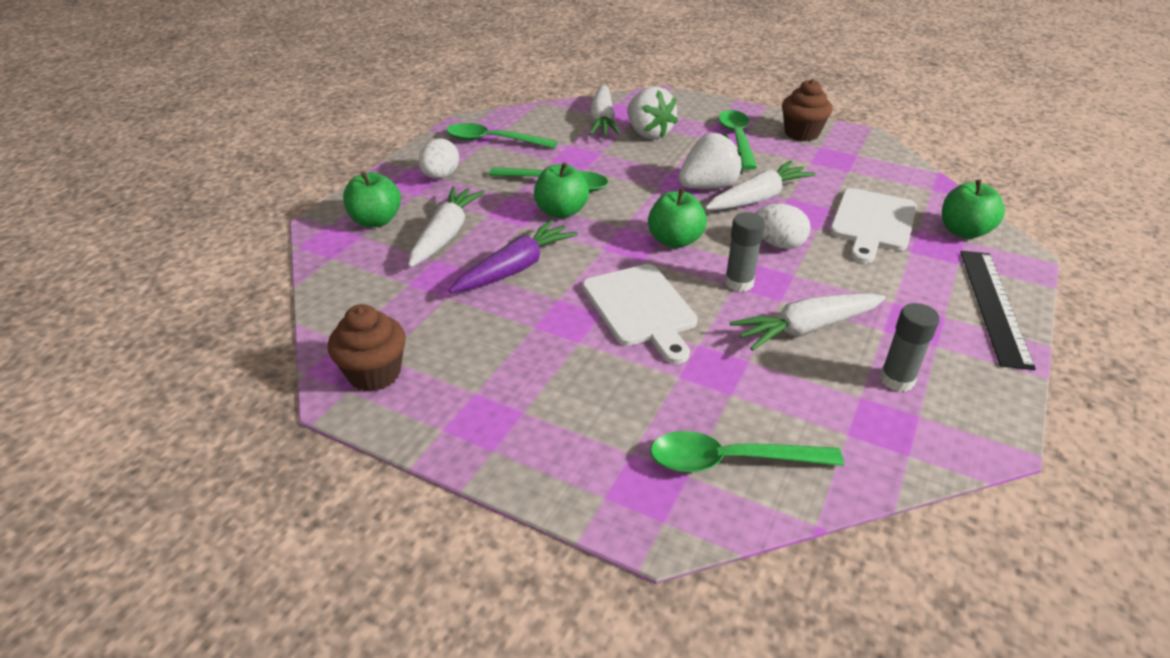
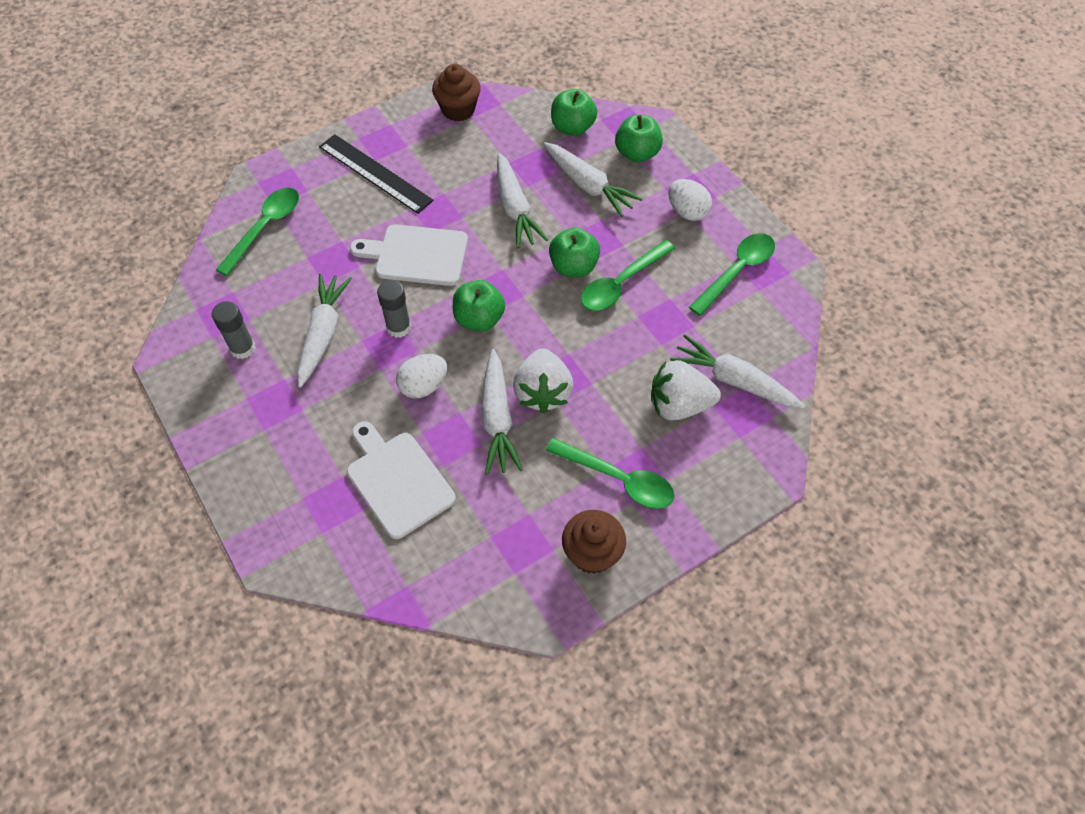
camera: 120 degrees right, 20 degrees up
purple carrot [449,219,578,293] -> white carrot [497,153,548,248]
green apple [942,179,1005,239] -> green apple moved to [551,89,597,136]
black ruler [960,251,1036,370] -> black ruler moved to [319,134,434,214]

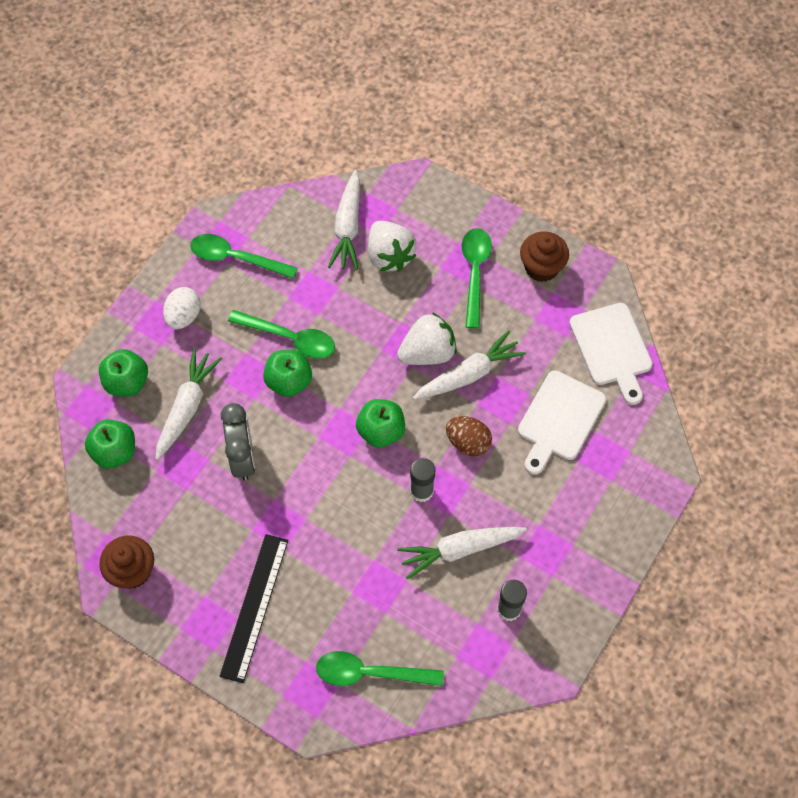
camera: 115 degrees left, 5 degrees up
white cutting board [350,224,468,286] -> white cutting board moved to [569,303,653,405]
white egg [396,354,447,398] -> brown egg [446,416,492,456]
white carrot [497,153,548,248] -> grey clock [221,403,255,481]

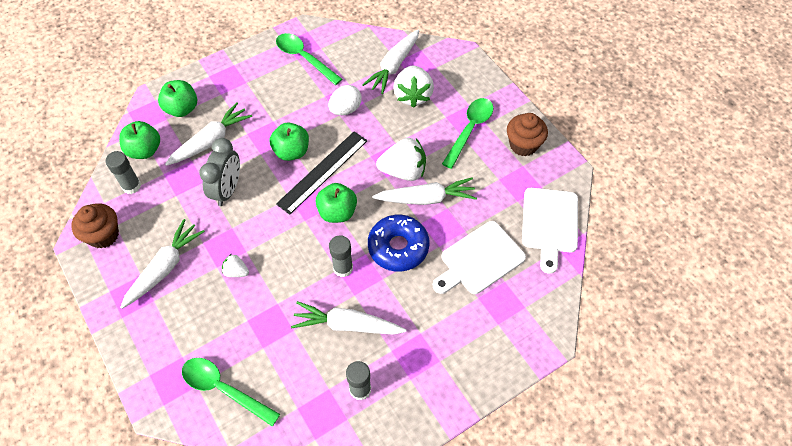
camera: 25 degrees right, 5 degrees down
white egg [163,287,201,330] -> white egg moved to [328,85,362,115]
black ruler [220,534,288,683] -> black ruler moved to [276,131,368,215]
green spoon [228,310,335,358] -> none
brown egg [446,416,492,456] -> blue donut [368,215,430,272]
none -> grey glue stick [106,151,141,194]
none -> white carrot [120,219,205,309]
none -> white strawberry [222,254,249,277]

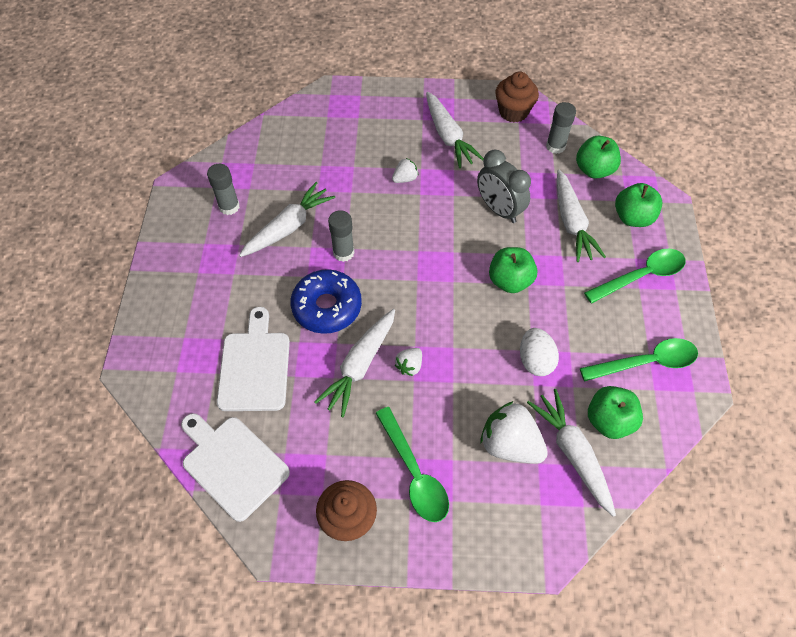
camera: 125 degrees right, 0 degrees up
green spoon [182,358,280,426] -> green spoon moved to [584,249,686,303]
black ruler [276,131,368,215] -> none
green apple [315,183,357,223] -> green apple moved to [588,386,643,439]
white strawberry [376,138,426,181] -> white strawberry [395,348,422,376], size x0.51

